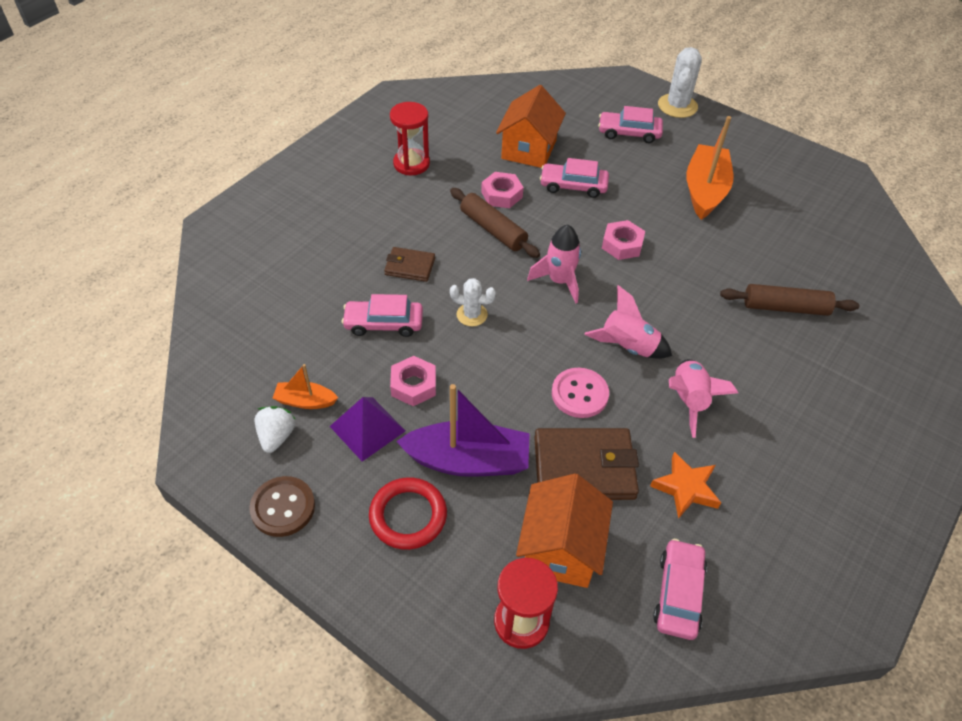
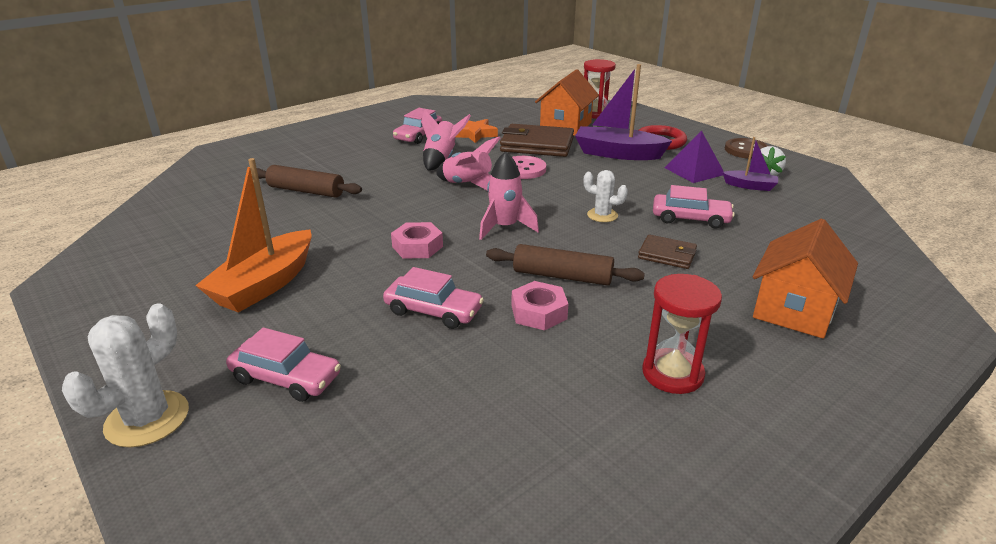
camera: 165 degrees left, 20 degrees down
orange boat [272,364,338,409] -> purple boat [722,137,778,191]
pink nut [390,356,436,406] -> none
brown rolling pin [450,188,540,258] -> brown rolling pin turned 45 degrees counterclockwise [486,244,645,286]
orange house [496,85,566,168] -> orange house moved to [753,219,858,339]
pink car [653,539,707,640] -> pink car moved to [393,108,442,144]

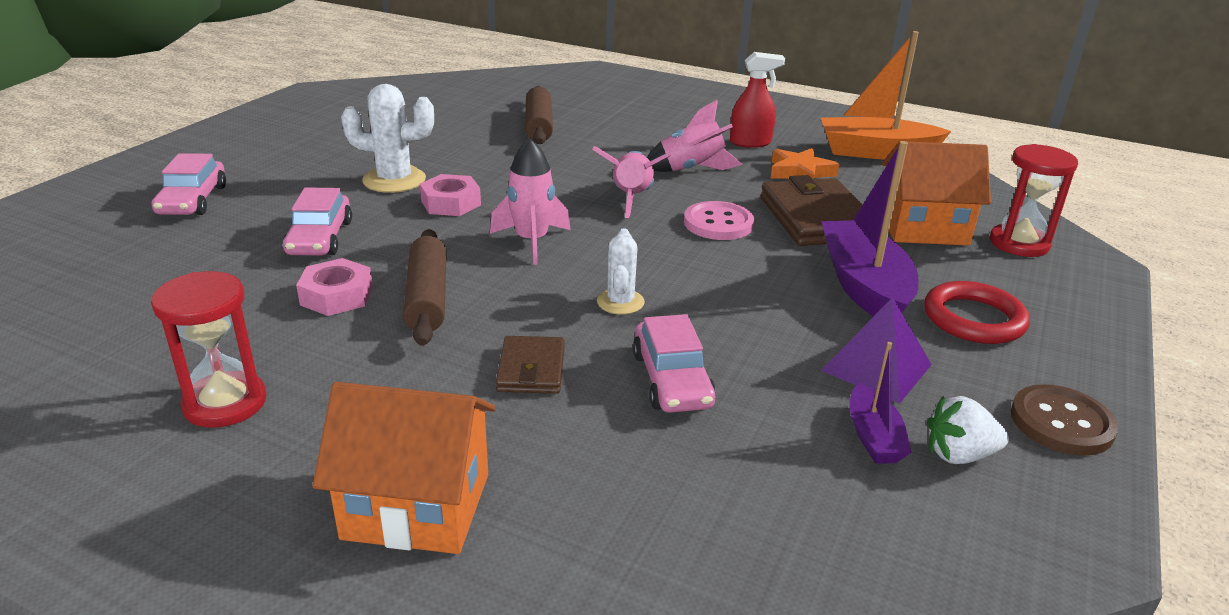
camera: 65 degrees right, 0 degrees up
white cactus [62,303,189,448] -> white cactus moved to [341,84,434,193]
orange boat [195,158,311,313] -> orange boat moved to [821,31,951,160]
pink car [393,108,442,144] -> red spray bottle [730,52,785,148]

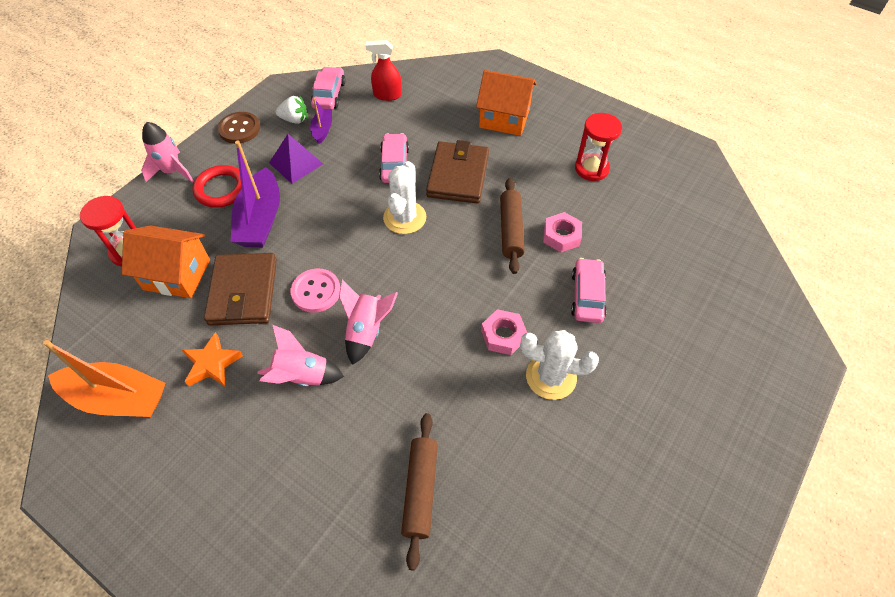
camera: 170 degrees left, 25 degrees up
pink car [152,153,226,215] -> pink car moved to [311,67,346,110]
pink rocket [490,138,571,265] -> pink rocket moved to [141,122,193,182]
brown wallet [496,336,565,394] -> brown wallet [426,140,489,204], size x1.82
white cactus [597,228,645,315] -> white cactus [383,161,426,234], size x1.62
red spray bottle [730,52,785,148] -> red spray bottle moved to [365,40,402,101]

